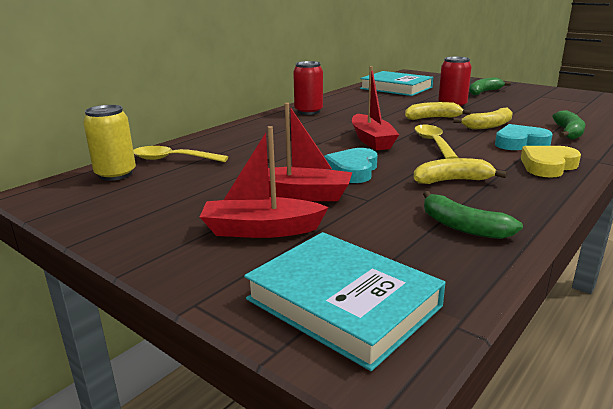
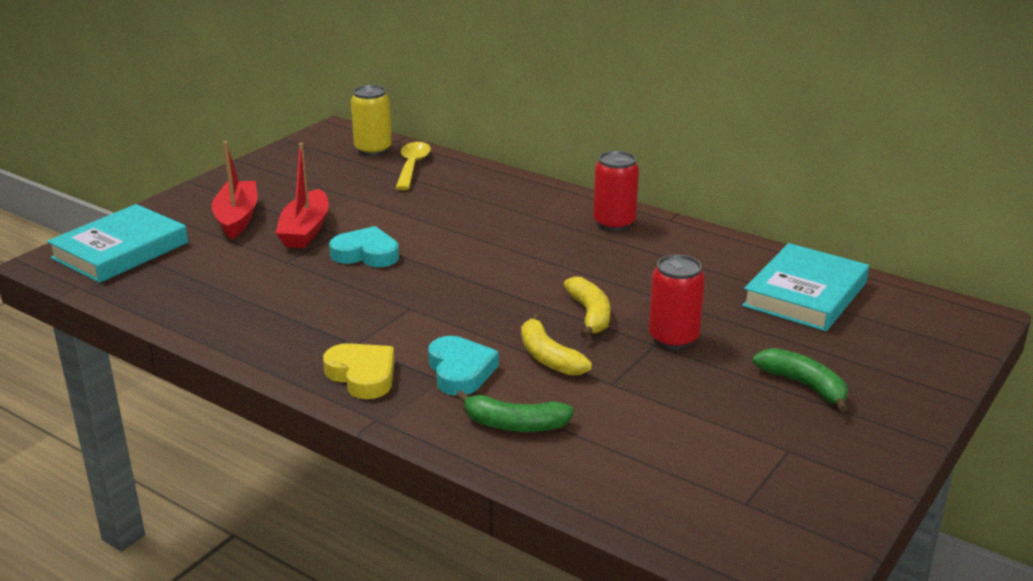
camera: 85 degrees right, 5 degrees up
red boat [352,66,399,150] -> none
yellow banana [413,158,507,184] -> none
yellow spoon [415,125,458,159] -> none
green banana [423,191,523,239] -> none

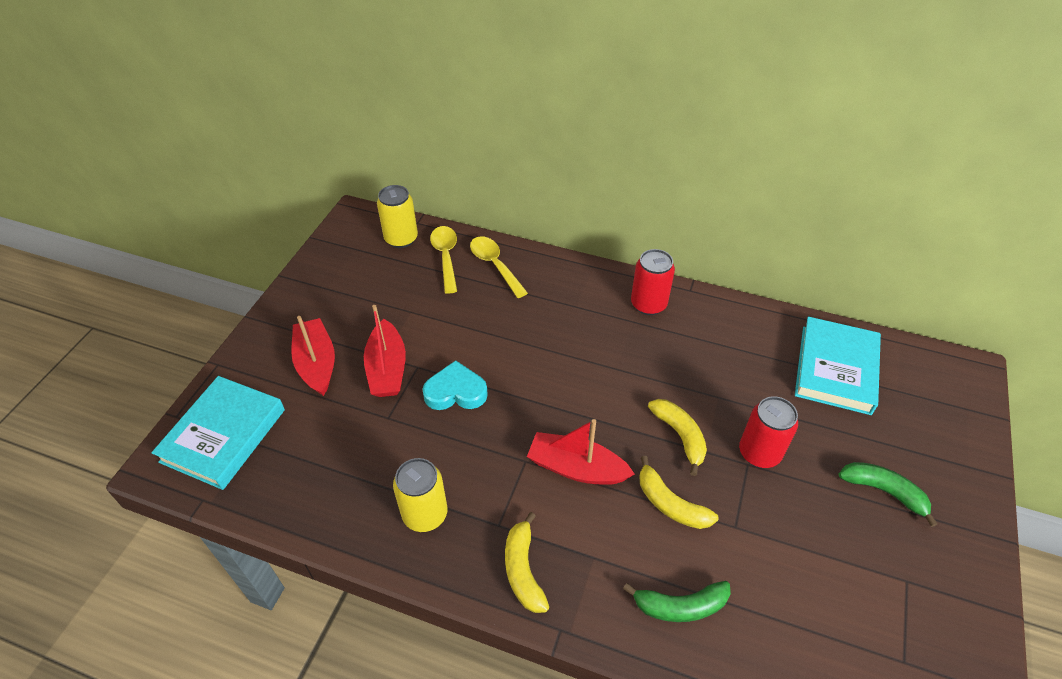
camera: 15 degrees left, 20 degrees up
yellow heart [323,343,394,399] -> yellow banana [505,512,549,613]
turquoise heart [428,336,499,396] -> none
none -> yellow can [393,458,448,532]
none -> yellow spoon [470,236,528,298]
none -> red boat [527,419,635,485]

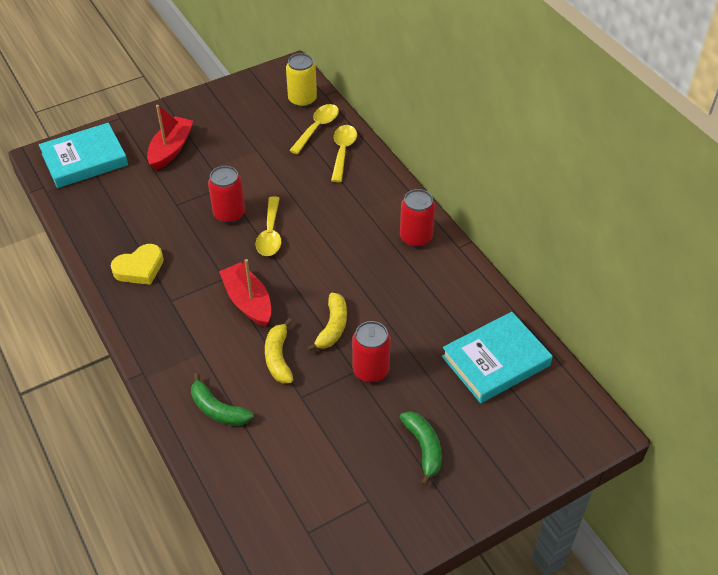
camera: 40 degrees right, 0 degrees up
red boat [364,305,406,397] -> none
yellow can [393,458,448,532] -> yellow heart [111,244,164,285]
turquoise heart [422,360,488,410] -> red can [208,166,245,224]
yellow banana [505,512,549,613] -> none
none -> yellow spoon [256,196,281,256]

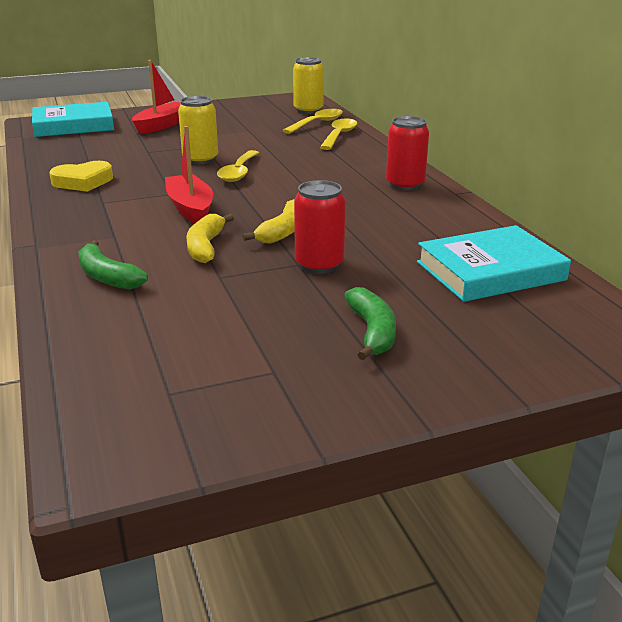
camera: 10 degrees right, 20 degrees down
red can [208,166,245,224] -> yellow can [178,96,218,164]

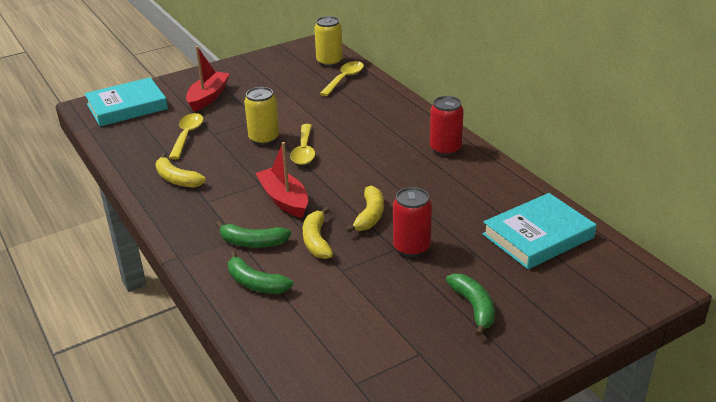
camera: 10 degrees left, 5 degrees up
yellow heart [49,161,113,192] -> yellow banana [155,154,206,188]
yellow spoon [320,119,357,150] -> yellow spoon moved to [169,113,204,159]
none -> green banana [215,221,291,248]

